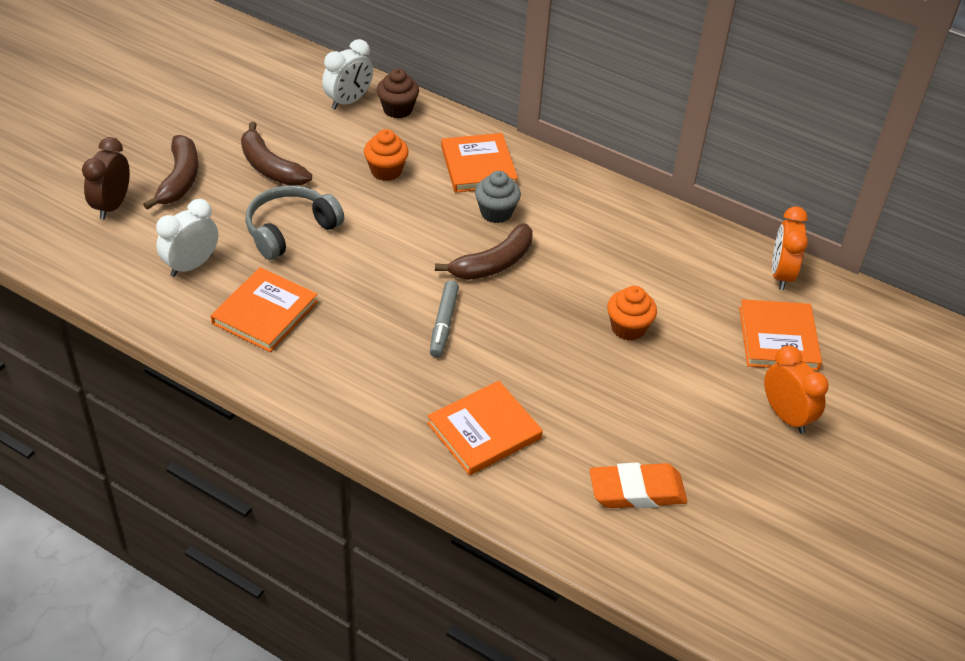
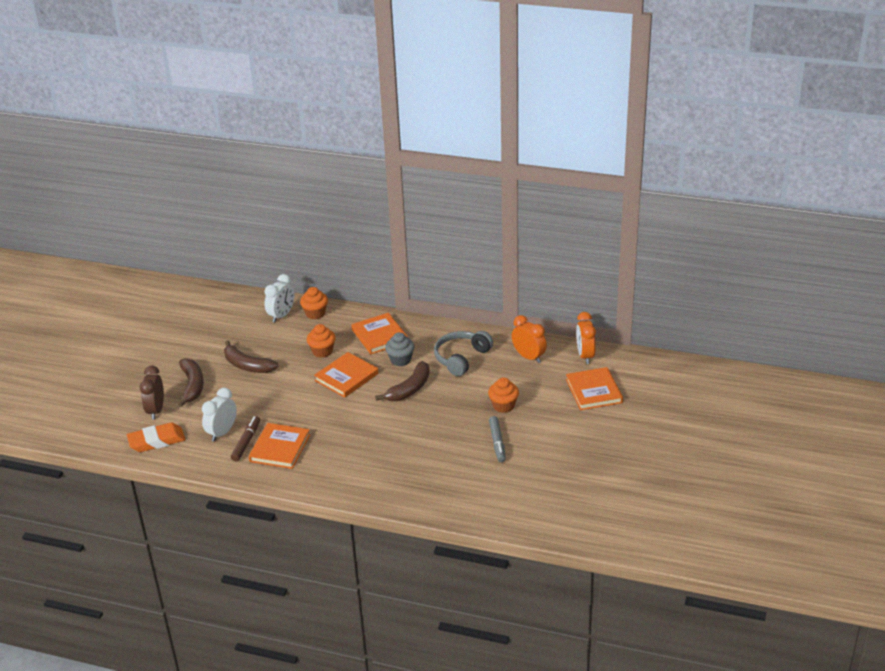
camera: 10 degrees left, 10 degrees down
grey headphones [245,185,344,260] -> grey headphones moved to [434,331,493,376]
brown cupcake [377,68,419,118] -> orange cupcake [300,287,328,319]
orange book [427,381,543,475] -> orange book moved to [314,352,379,398]
grey marker [430,280,459,357] -> grey marker moved to [489,416,506,462]
orange eraser [589,463,687,508] -> orange eraser moved to [127,422,185,452]
orange clock [764,346,829,434] -> orange clock moved to [512,315,547,363]
none -> brown marker [231,416,260,461]

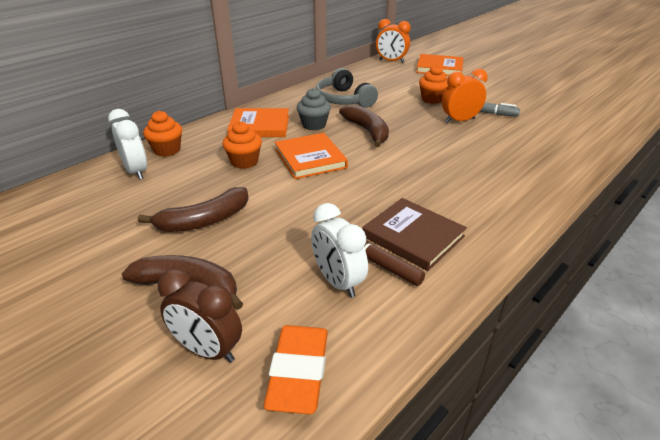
camera: 65 degrees left, 0 degrees up
orange book [249,423,310,469] -> brown book [362,198,467,271]
orange clock [512,315,547,363] -> orange clock moved to [442,69,488,123]

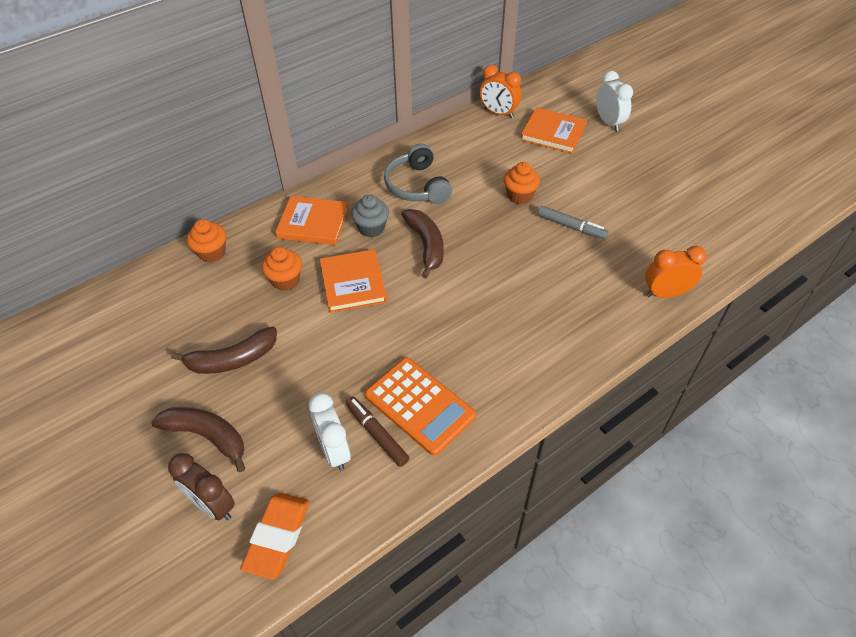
camera: 10 degrees right, 15 degrees up
white clock [108,109,147,180] -> white clock moved to [596,71,633,131]
brown book [362,198,467,271] -> orange calculator [365,358,476,456]
orange clock [442,69,488,123] -> orange clock moved to [645,246,707,298]

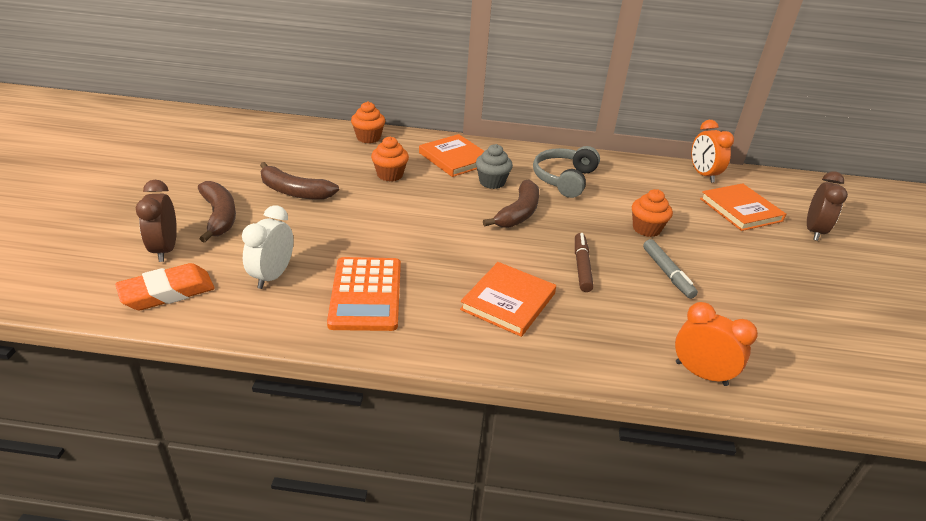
camera: 40 degrees right, 15 degrees down
orange book [320,249,387,313] -> orange book moved to [460,262,556,337]
brown marker [346,396,409,467] -> brown marker moved to [575,233,594,292]
white clock [596,71,633,131] -> brown clock [807,171,848,241]

